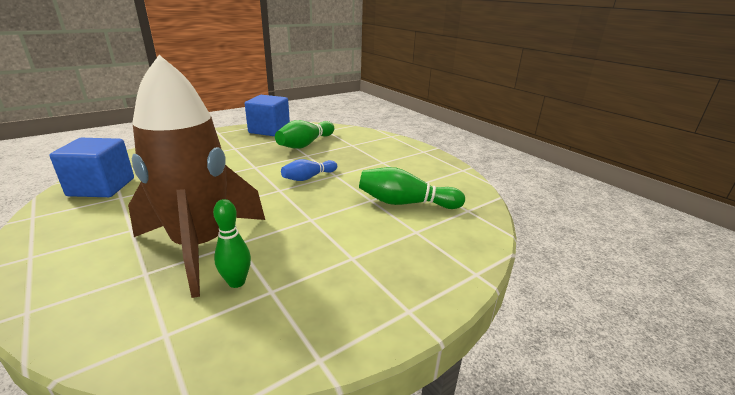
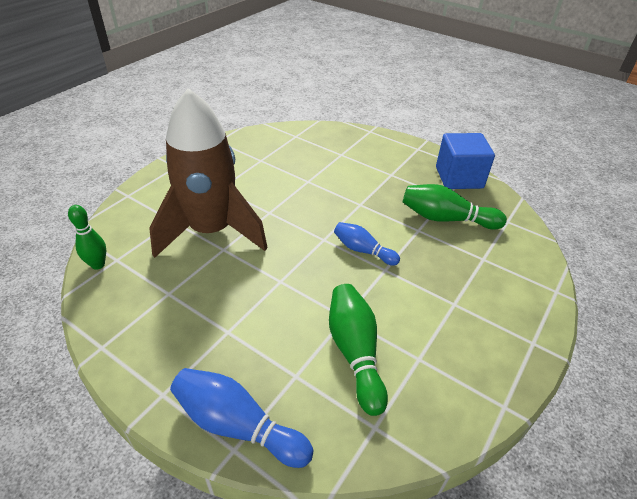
camera: 70 degrees right, 15 degrees up
blue cube [50,138,134,197] -> none
green bowling pin [213,199,251,288] -> green bowling pin moved to [68,205,106,270]
none -> blue bowling pin [170,368,313,468]

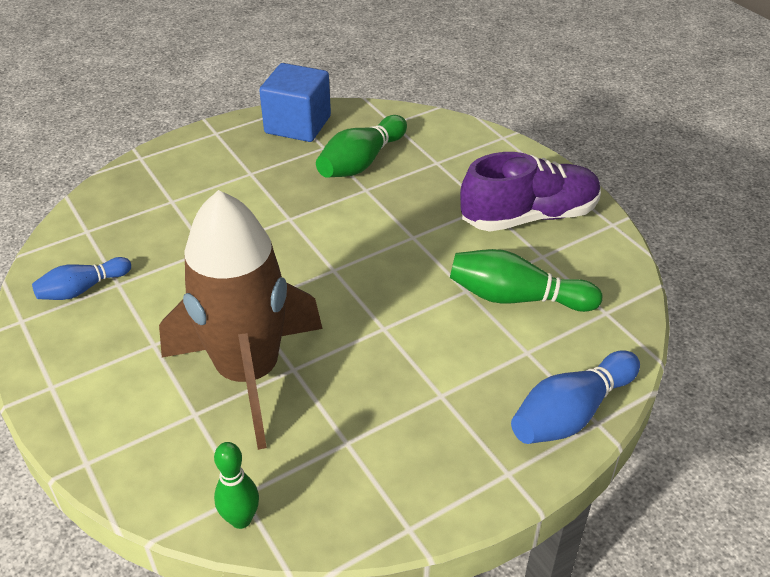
camera: 65 degrees left, 0 degrees up
blue bowling pin [334,222,400,266] -> blue bowling pin moved to [32,257,131,300]
none -> purple shoe [460,152,601,232]

